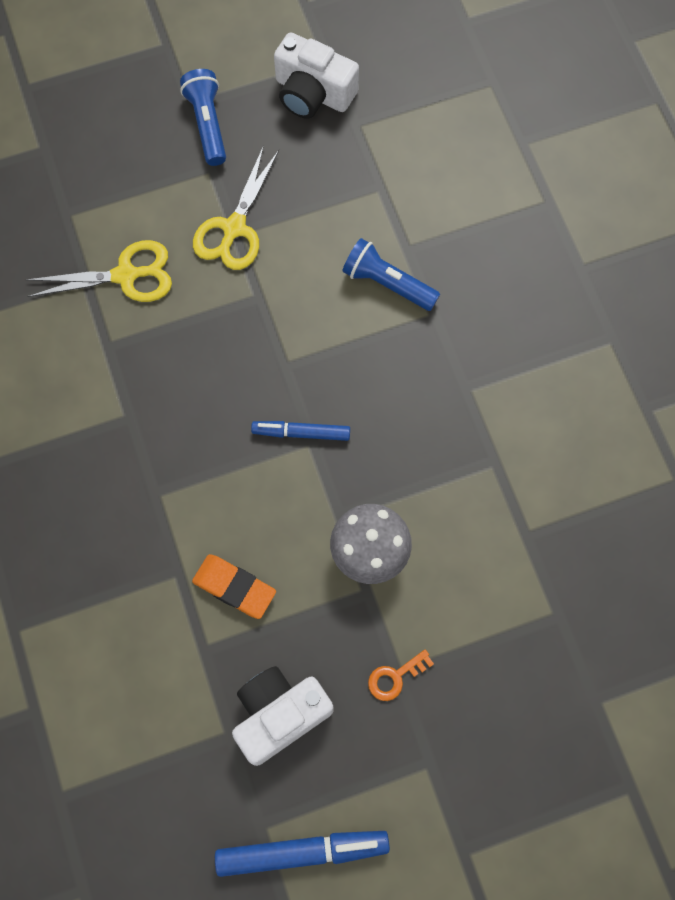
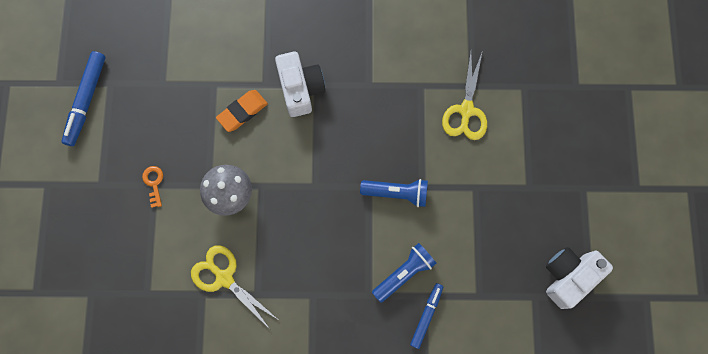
camera: 110 degrees right, 5 degrees up
blue flashlight [180,69,226,166] -> blue flashlight moved to [360,179,428,207]
yellow scissors [193,145,279,270] -> yellow scissors moved to [191,245,280,329]
white camera [232,666,334,766] -> white camera moved to [275,52,326,117]
blue marker [251,421,350,441] -> blue marker moved to [410,283,443,349]

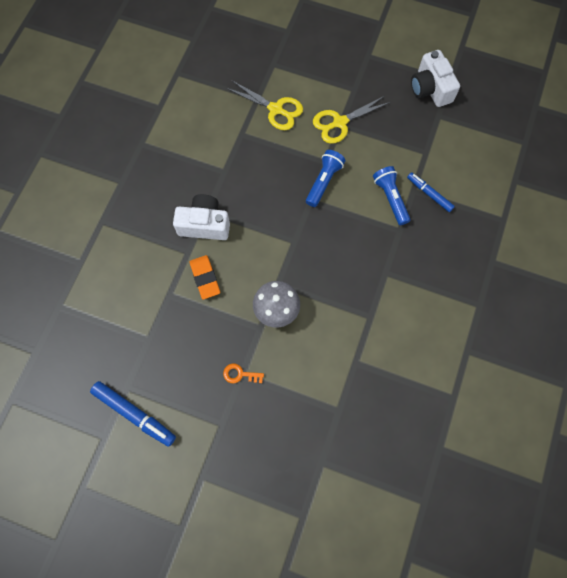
camera: 70 degrees left, 5 degrees down
yellow scissors [191,245,280,329] -> yellow scissors moved to [313,96,391,144]

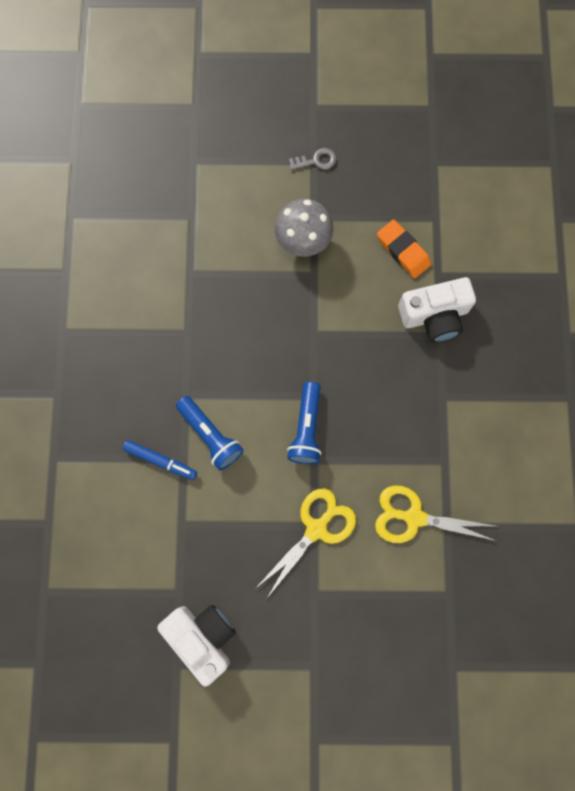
camera: 160 degrees right, 5 degrees up
blue marker [90,381,176,447] -> none
orange key [223,363,264,383] -> grey key [289,148,336,170]

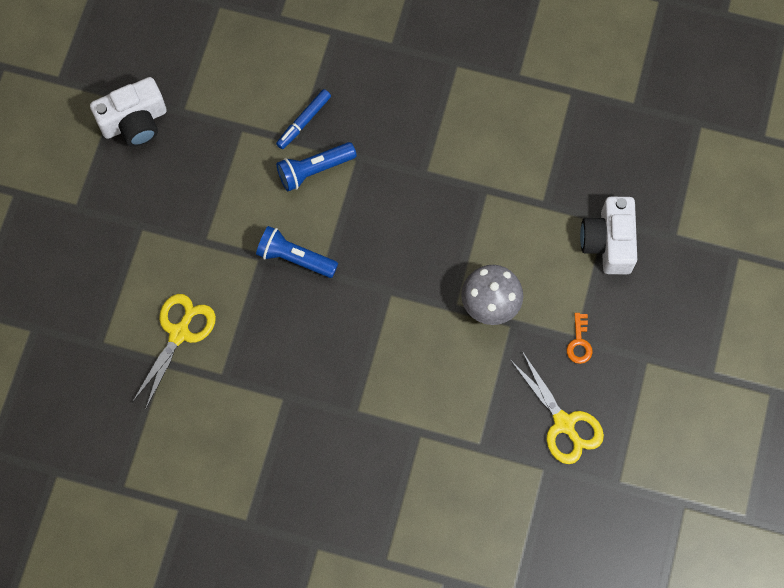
camera: 105 degrees right, 5 degrees down
yellow scissors [256,488,356,598] -> yellow scissors moved to [511,351,604,464]
grey key [289,148,336,170] -> orange key [567,313,593,364]
orange eraser [377,220,431,278] -> none
white camera [398,277,476,342] -> white camera moved to [580,197,637,274]

